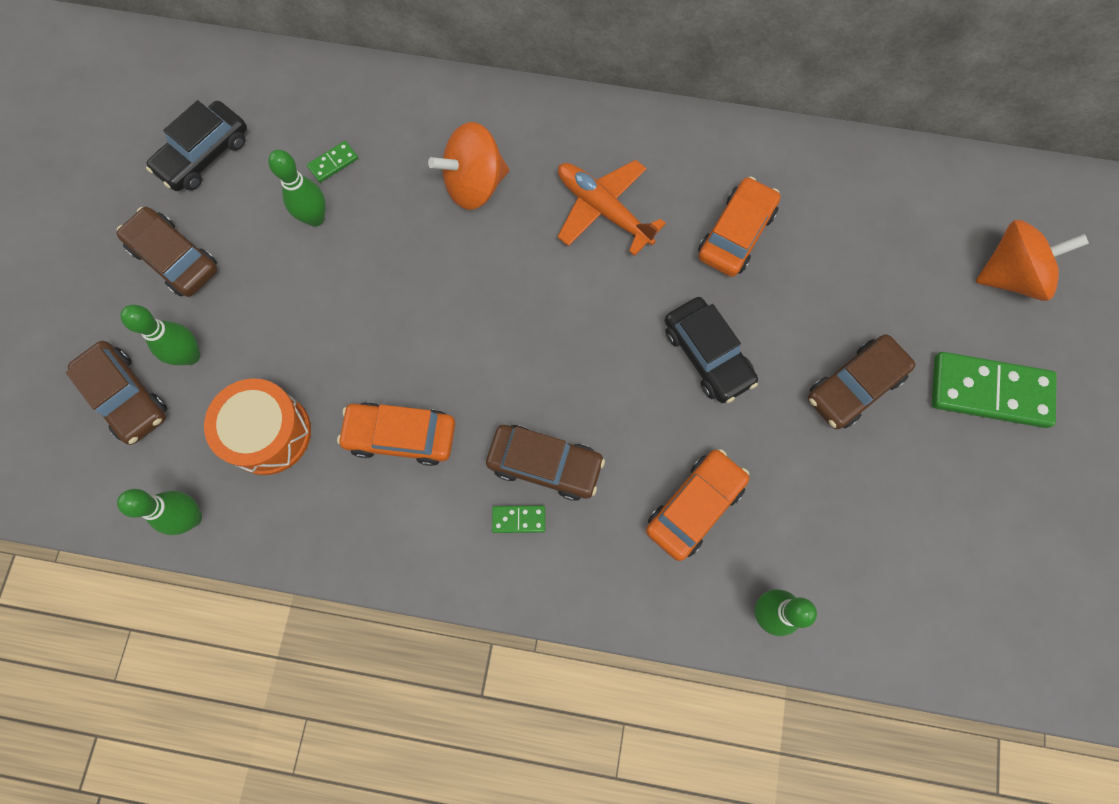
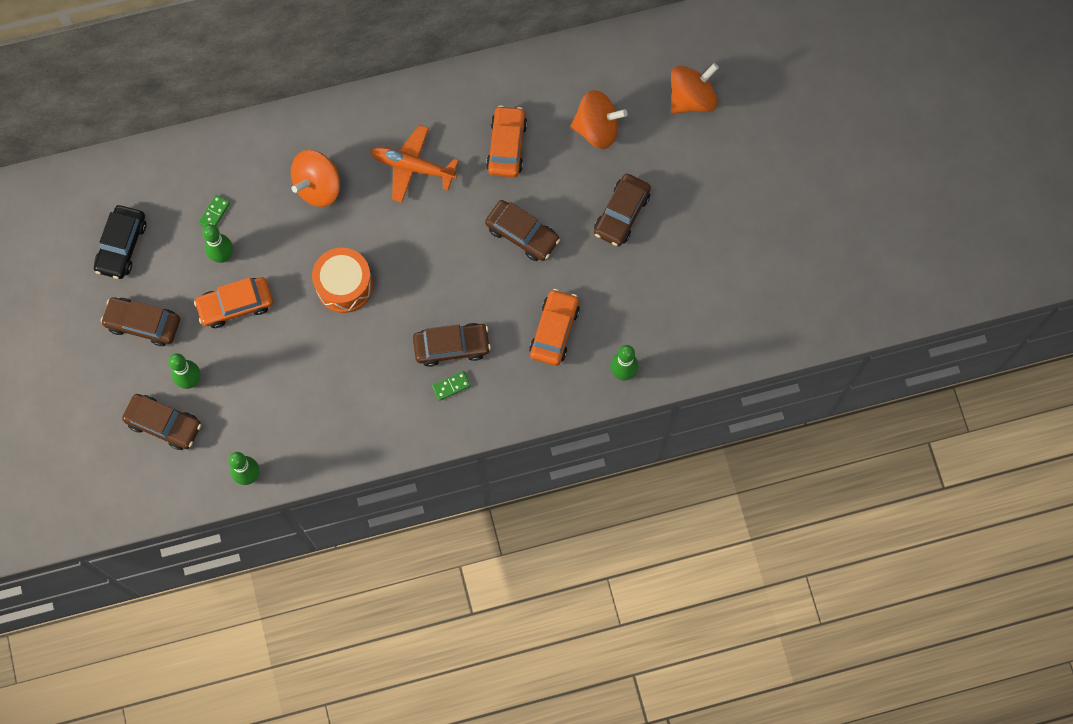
camera: 25 degrees left, 0 degrees up
orange drum [204,378,311,475] -> orange drum moved to [312,248,373,313]
orange car [337,402,455,466] -> orange car moved to [194,277,273,328]
black car [665,297,758,403] -> brown car [485,200,560,261]
green domino [932,352,1057,428] -> none
none -> orange spinning top [570,90,628,149]

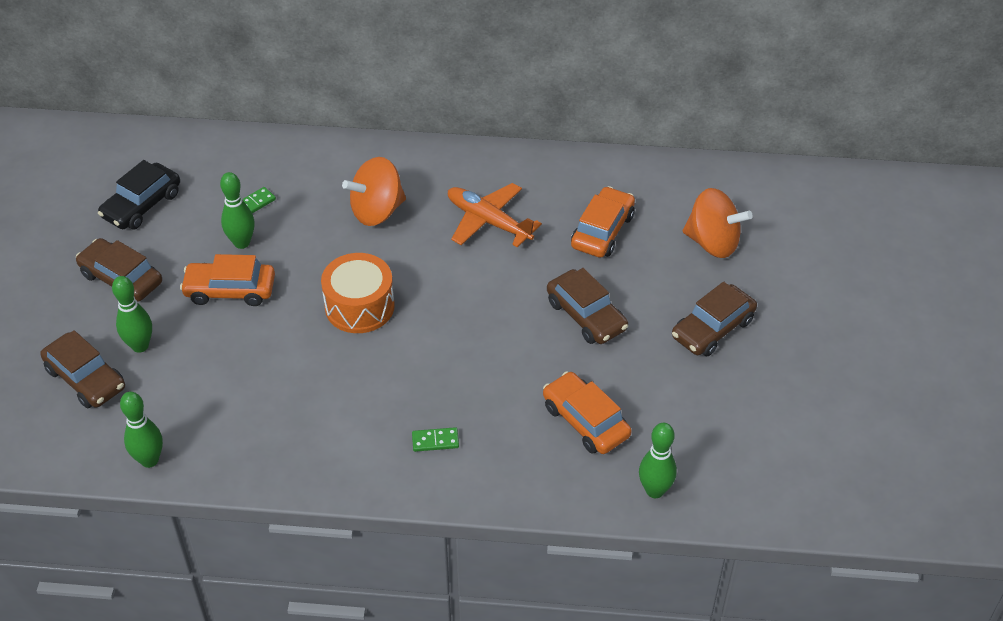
camera: 20 degrees right, 25 degrees down
brown car [413,323,491,367] -> none
orange car [529,289,580,366] -> orange car turned 75 degrees counterclockwise [543,371,631,454]
orange spinning top [671,63,719,113] -> none

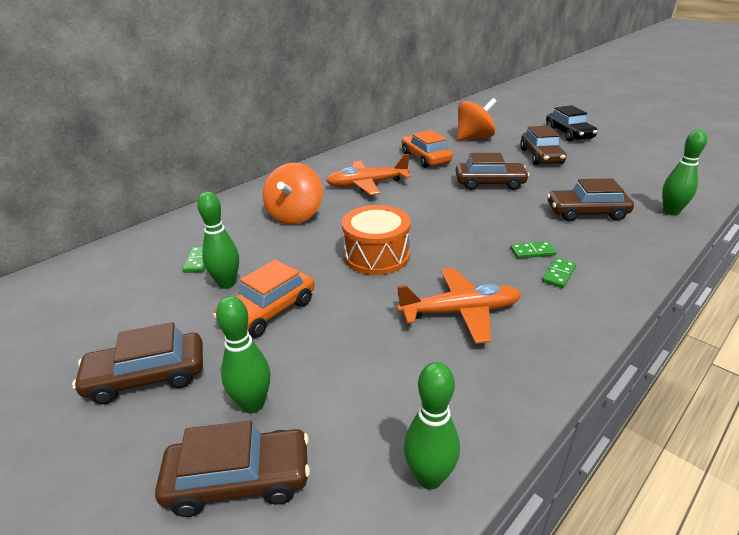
camera: 50 degrees left, 15 degrees down
black car [98,160,180,230] -> black car moved to [546,105,597,142]
orange car [543,371,631,454] -> brown car [547,178,634,222]
none -> orange plane [397,268,521,344]
none -> green domino [510,241,556,258]

